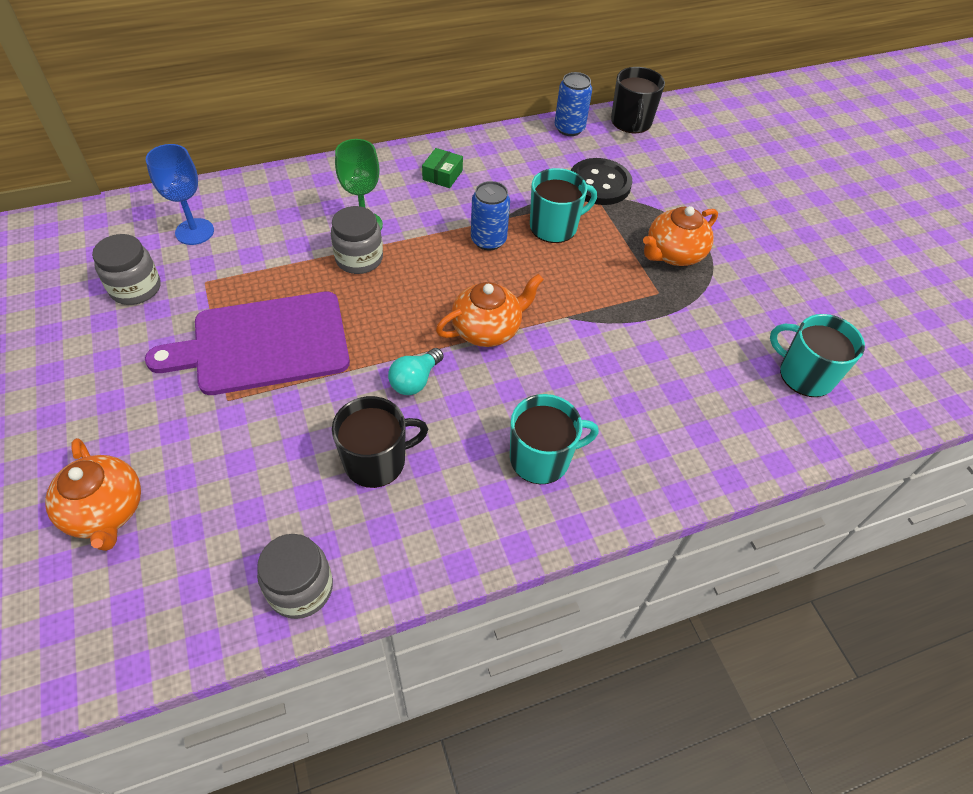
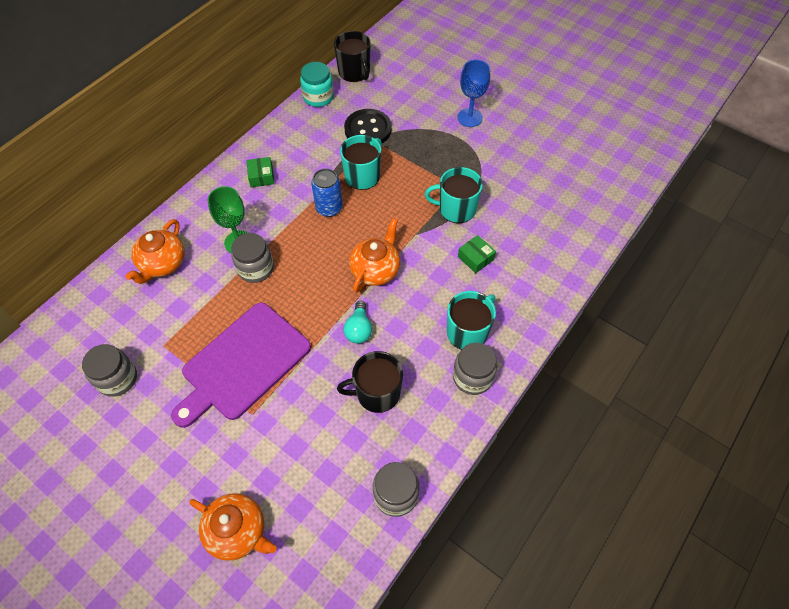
camera: 30 degrees left, 5 degrees up
blue goblet [146,144,214,245] -> blue goblet moved to [458,59,490,127]
black mug [332,396,428,488] -> black mug turned 135 degrees counterclockwise [337,351,403,413]
blue can [555,72,592,136] -> turquoise jar [300,62,334,107]
orange teapot [643,206,718,266] -> orange teapot moved to [125,219,185,284]
turquoise mug [770,314,865,397] -> turquoise mug moved to [425,167,483,223]
none -> grey jar [453,343,497,395]
none -> green box [458,235,496,273]

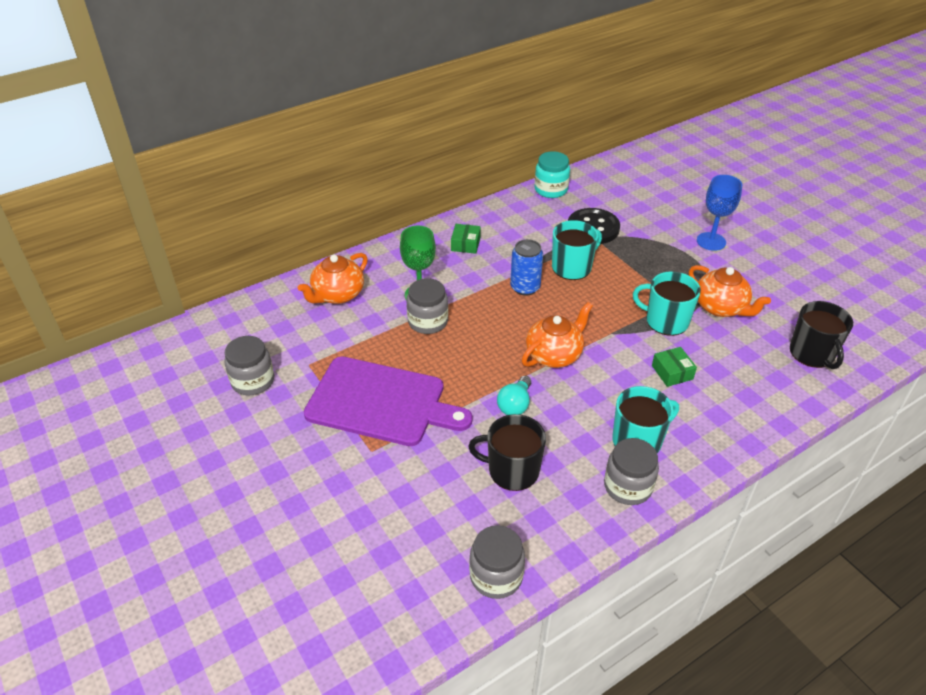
camera: 20 degrees right, 15 degrees down
purple cutting board [171,303,311,428] -> purple cutting board turned 135 degrees counterclockwise [304,357,473,446]
orange teapot [189,493,277,561] -> orange teapot moved to [689,265,771,317]
black mug [334,31,371,82] -> black mug moved to [790,301,853,369]

